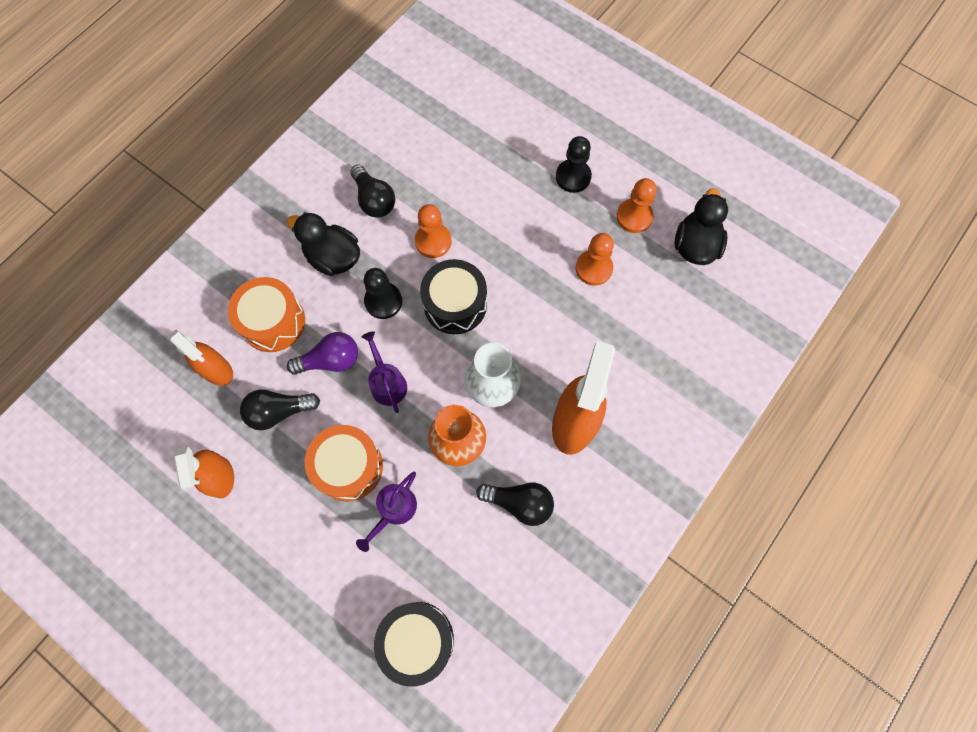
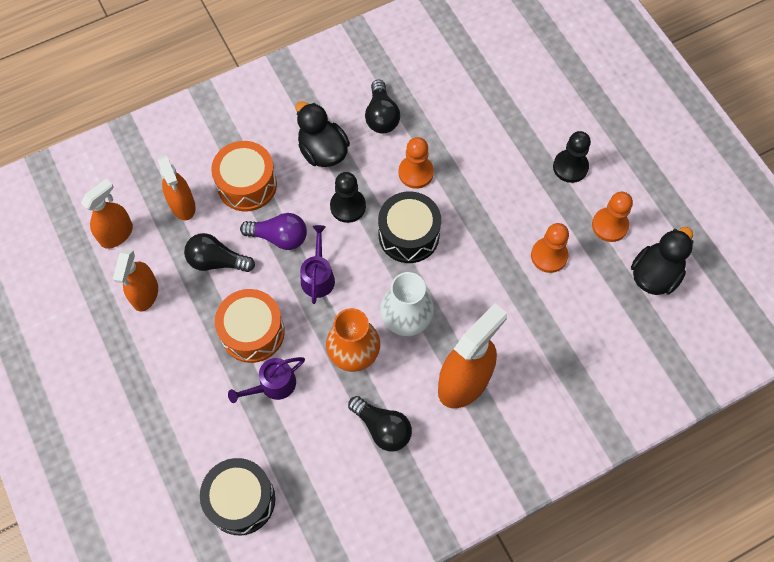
camera: 25 degrees right, 5 degrees down
none -> orange spray bottle [81,179,133,249]

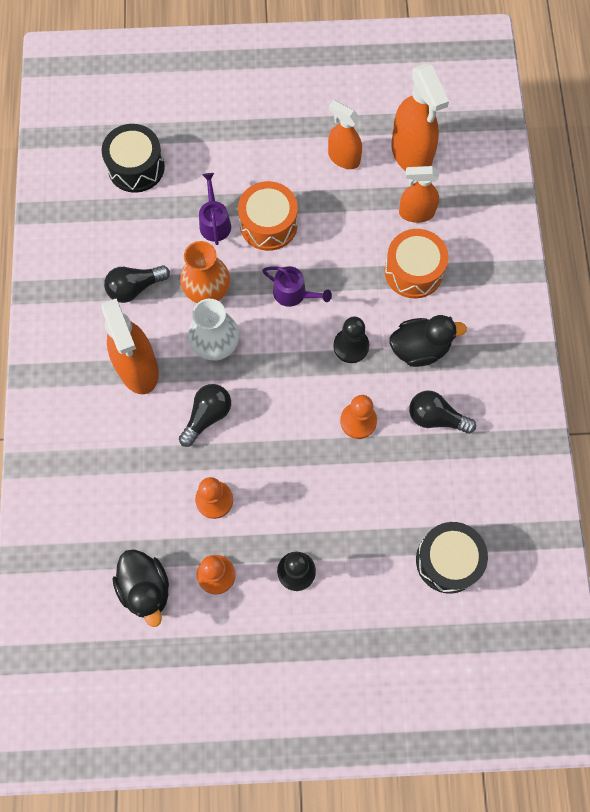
camera: 115 degrees right, 5 degrees up
orange spray bottle [81,179,133,249] -> orange spray bottle [391,64,449,171], size x1.59
black light bulb [184,233,255,272] -> black light bulb moved to [179,384,231,447]
purple light bulb [240,213,307,250] -> none
black drum [378,191,441,263] -> black drum moved to [416,522,488,594]

